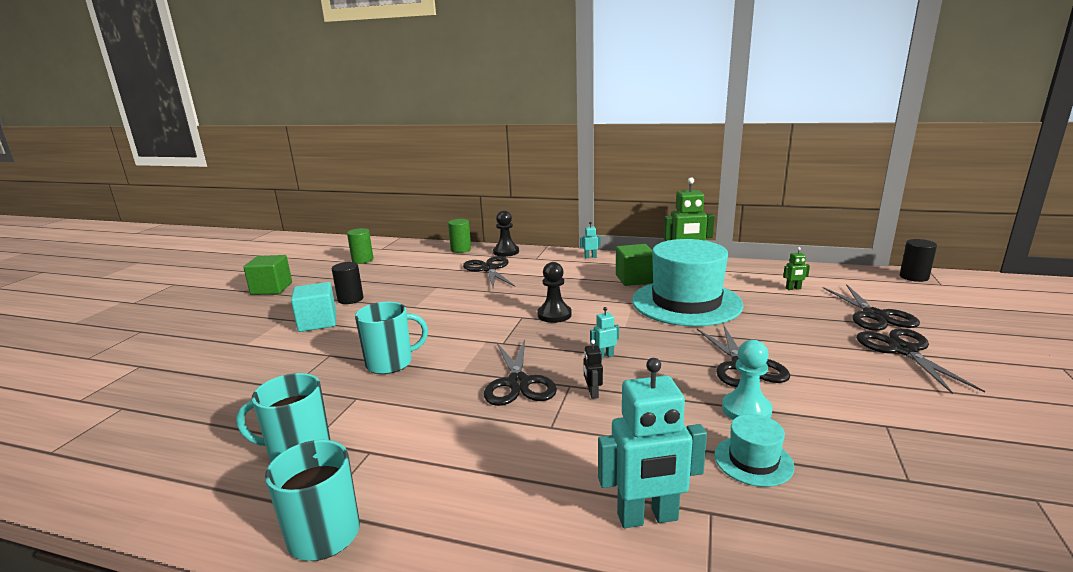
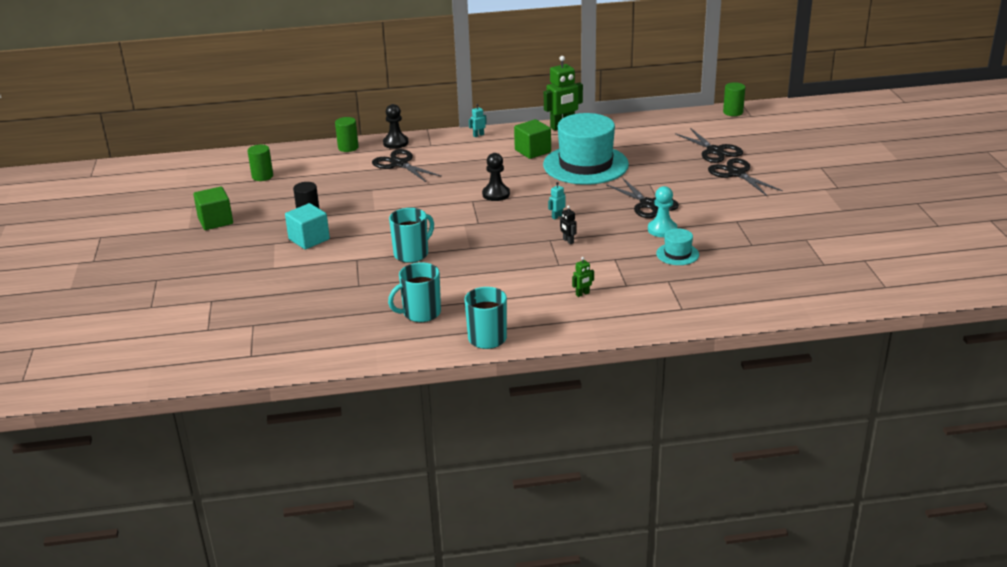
camera: 25 degrees left, 10 degrees up
black scissors [484,339,557,406] -> none
turquoise robot [598,358,707,528] -> none
green robot [783,247,810,290] -> green robot moved to [572,257,594,297]
black cylinder [900,239,937,282] -> green cylinder [723,82,745,116]

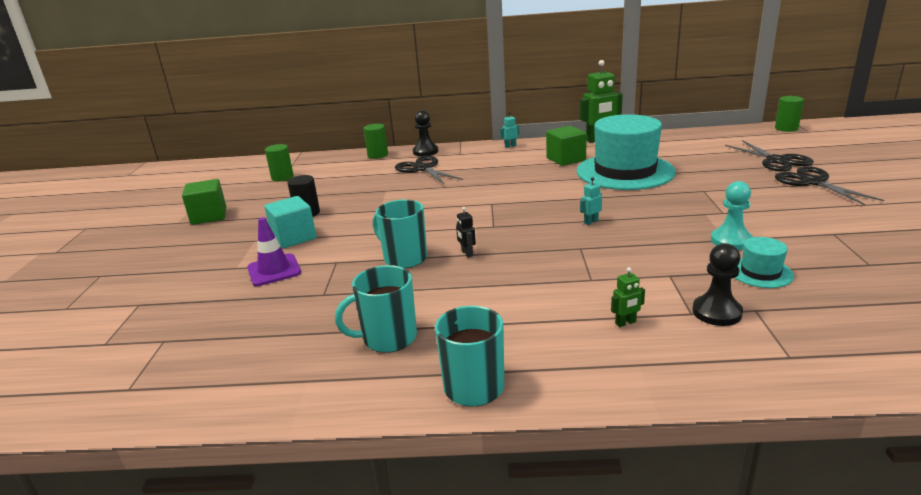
camera: 10 degrees right, 5 degrees down
turquoise mug [389,208,434,263] -> turquoise mug turned 105 degrees counterclockwise [373,199,427,268]
black pawn [482,153,510,201] -> black pawn moved to [692,243,743,326]
black robot [560,206,577,244] -> black robot moved to [456,207,476,258]
black scissors [606,178,679,218] -> none
none -> purple traffic cone [247,217,301,286]

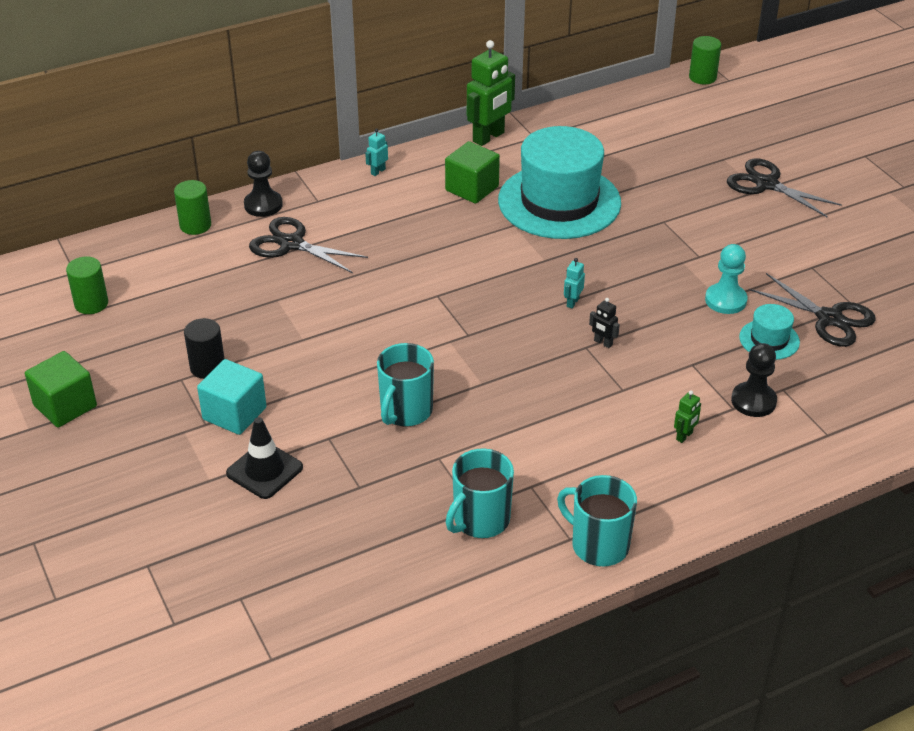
camera: 30 degrees left, 15 degrees up
purple traffic cone [247,217,301,286] -> black traffic cone [226,417,303,499]
turquoise mug [373,199,427,268] -> turquoise mug turned 75 degrees counterclockwise [377,343,434,427]
black robot [456,207,476,258] -> black robot moved to [589,298,620,348]
black scissors [725,140,814,172] -> black scissors moved to [749,273,876,347]

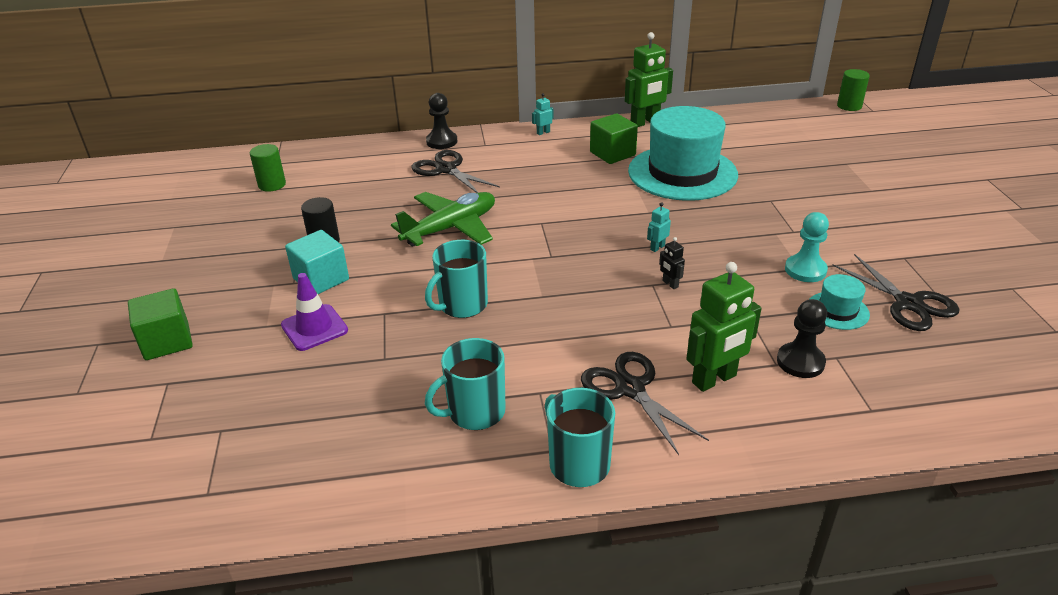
camera: 20 degrees right, 5 degrees down
green cube [25,351,97,428] -> green cube moved to [128,288,193,360]
green cylinder [174,180,211,235] -> none
black traffic cone [226,417,303,499] -> purple traffic cone [281,273,348,351]
green robot [674,390,701,443] -> green robot [686,262,762,392], size x2.21
black scissors [727,159,842,218] -> black scissors moved to [581,352,709,455]
none -> green plane [391,192,495,246]

